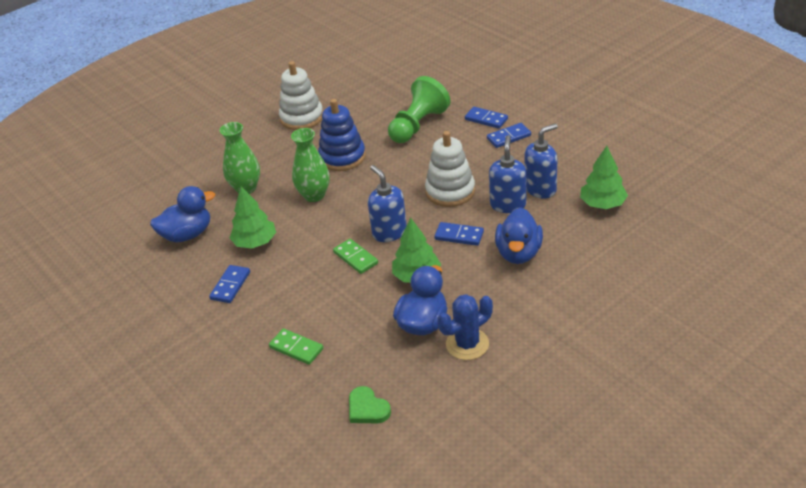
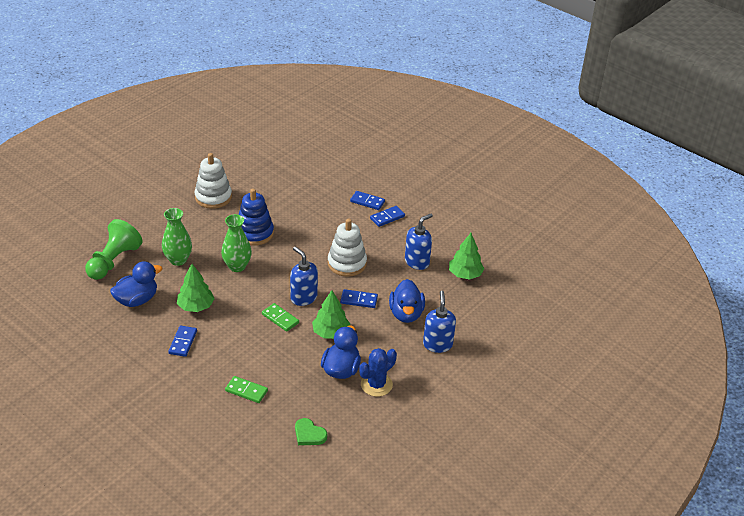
camera: 15 degrees left, 0 degrees up
green pawn [388,76,451,143] -> green pawn moved to [85,219,142,280]
blue soap dispenser [489,135,526,213] -> blue soap dispenser moved to [423,291,456,353]

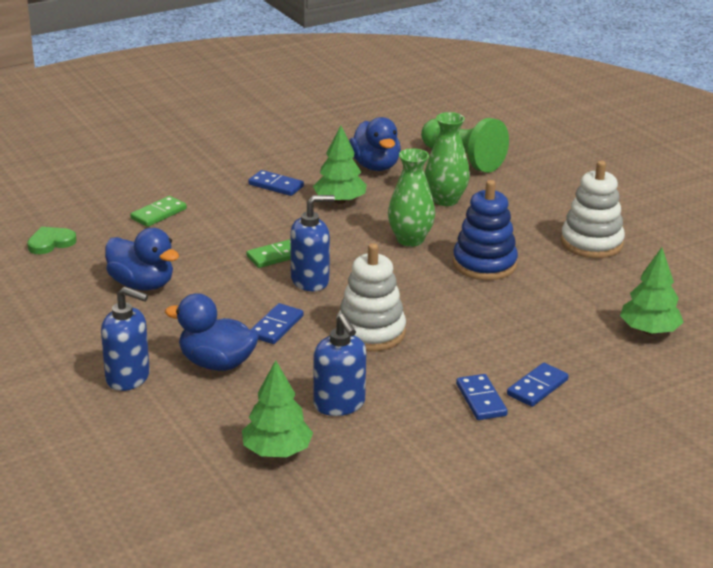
camera: 110 degrees right, 10 degrees down
green tree [312,290,350,339] -> green tree moved to [620,247,684,335]
blue cactus [359,348,397,397] -> none

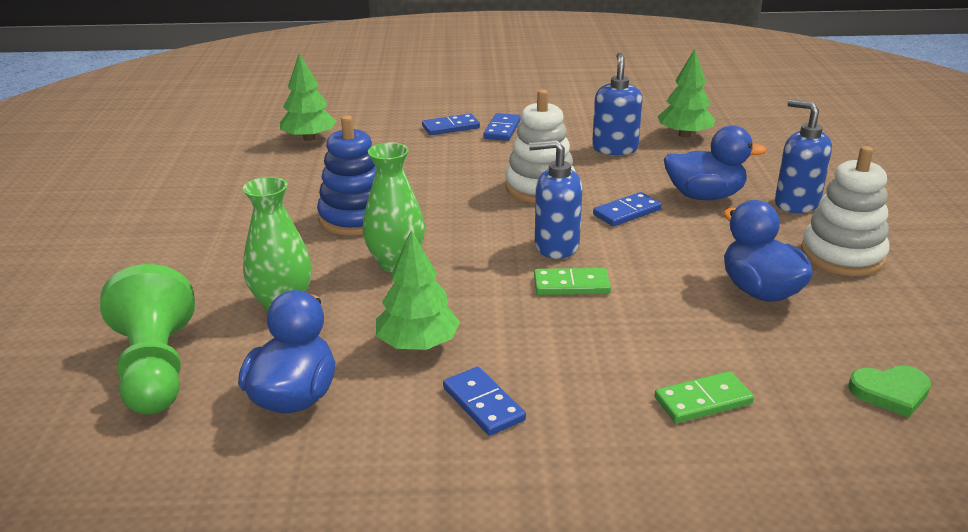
camera: 150 degrees left, 0 degrees up
blue duck [165,293,259,371] -> blue duck turned 45 degrees counterclockwise [664,125,767,200]
white stacking toy [561,161,625,258] -> white stacking toy moved to [801,146,889,276]

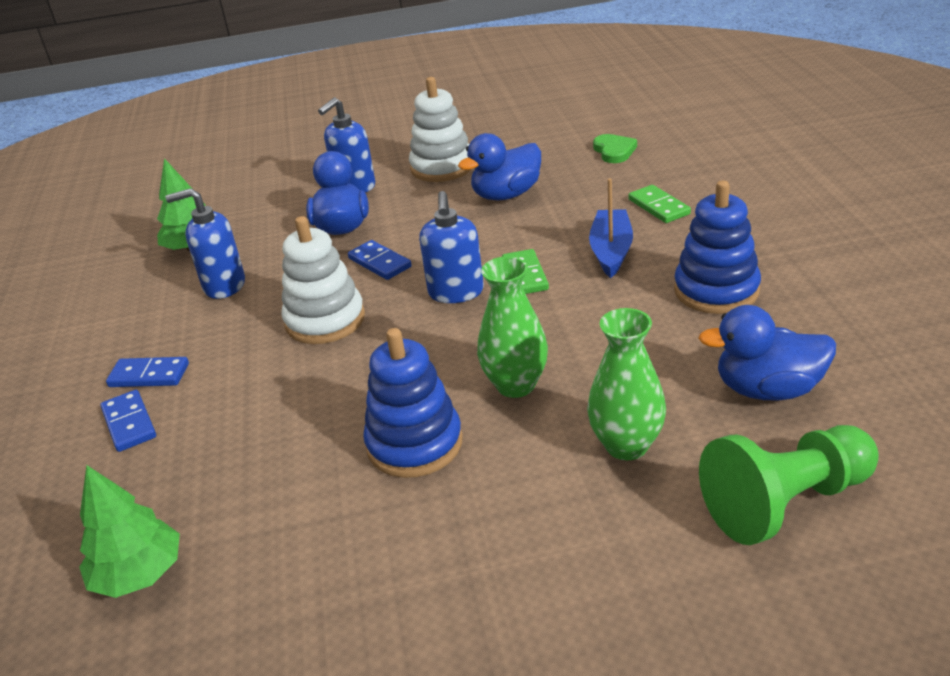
camera: 95 degrees left, 5 degrees up
green tree [376,230,460,350] -> none
blue domino [443,367,526,436] -> blue stacking toy [674,181,761,314]
none -> blue boat [589,178,633,278]

